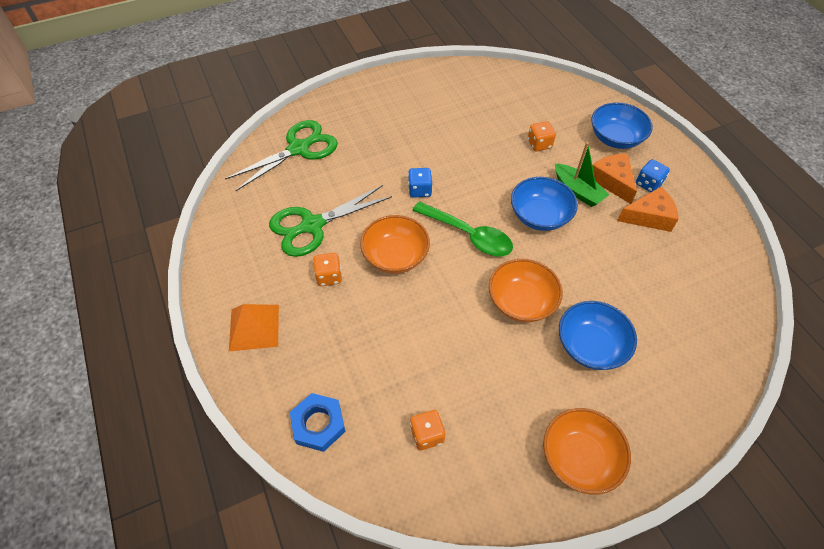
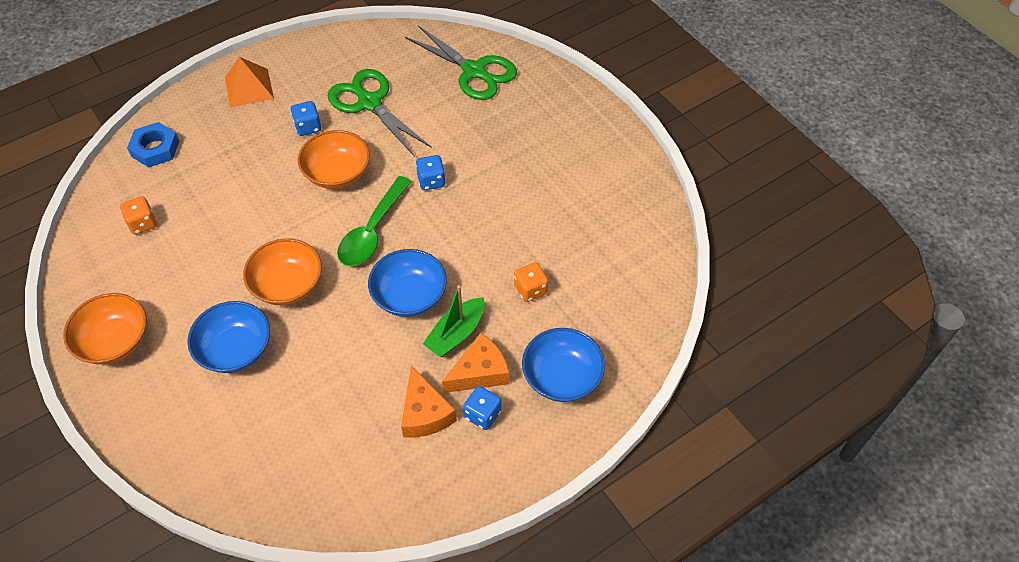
camera: 80 degrees right, 0 degrees up
orange dice [313,253,342,286] -> blue dice [290,101,321,136]

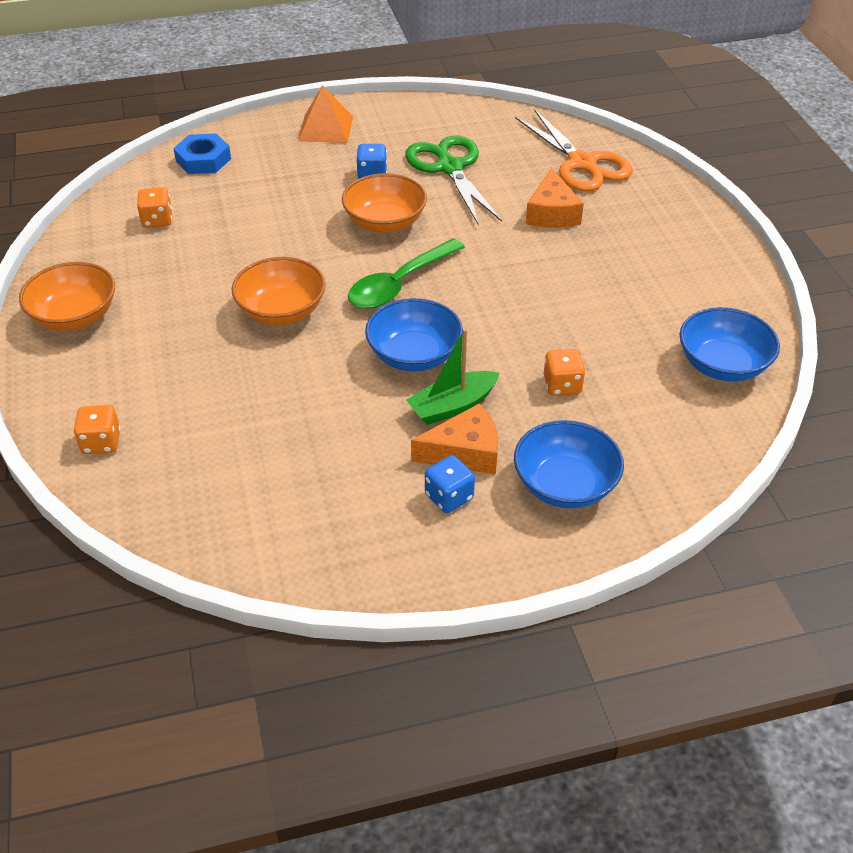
camera: 20 degrees right, 10 degrees down
blue bowl [187,301,270,373] -> blue bowl moved to [679,307,780,382]
orange cheese [401,365,457,438] -> orange cheese moved to [526,168,584,228]
green scissors [405,26,517,100] -> orange scissors [515,109,633,192]
blue dice [416,155,446,190] -> none
none -> orange dice [74,405,121,454]

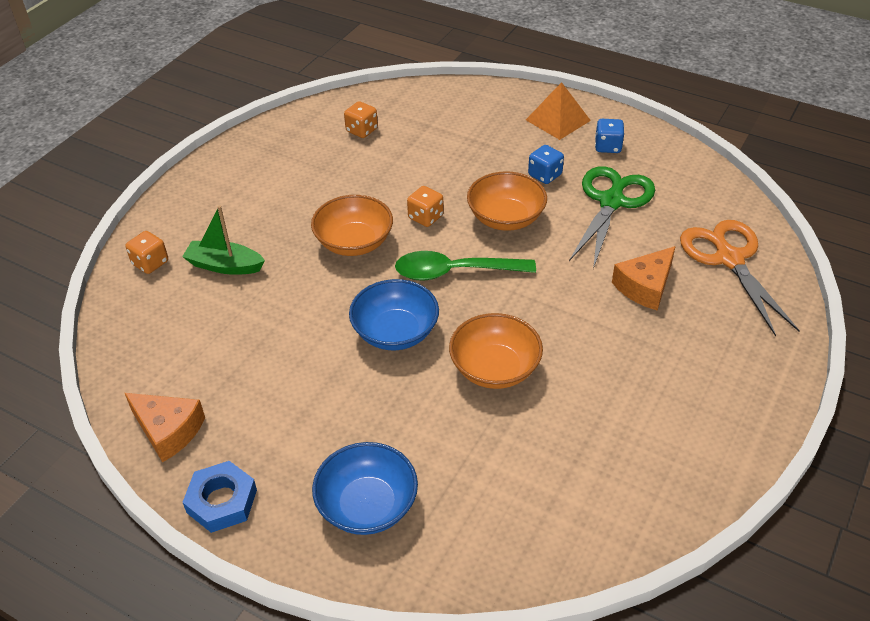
camera: 45 degrees right, 0 degrees up
orange bowl [19,262,115,331] -> orange bowl moved to [449,313,543,389]
blue nut [173,133,231,174] -> blue nut moved to [182,461,257,533]
green boat [406,329,500,425] -> green boat moved to [182,205,265,275]
orange cheese [411,403,498,474] -> orange cheese moved to [125,393,205,463]
blue dice [425,455,475,513] -> blue dice moved to [595,119,624,153]
orange scissors [515,109,633,192] -> orange scissors turned 150 degrees clockwise [680,220,800,337]
orange dice [544,349,585,396] -> orange dice moved to [407,186,444,227]
blue bowl [679,307,780,382] -> none

